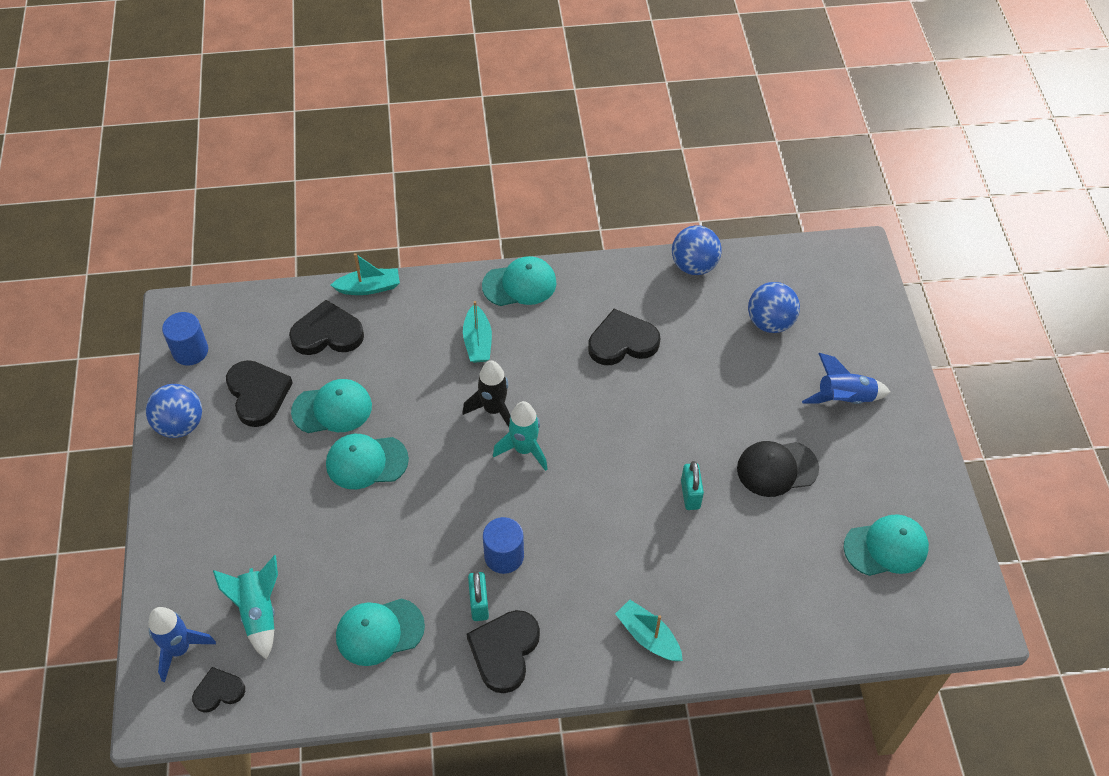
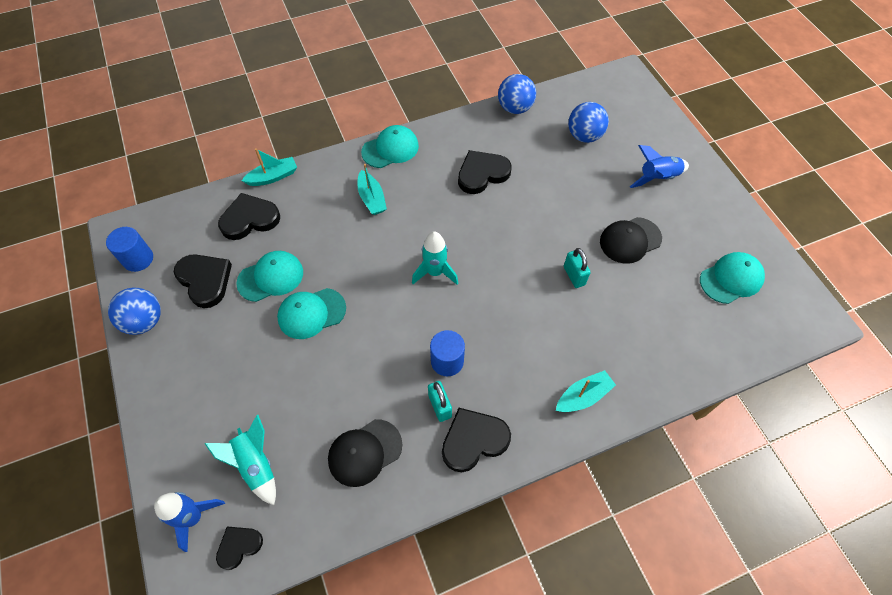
camera: 15 degrees left, 5 degrees up
turquoise cap [336,598,425,666] -> black cap [328,419,402,487]
black rocket [462,361,510,427] -> none
black heart [467,610,540,693] -> black heart turned 60 degrees clockwise [442,408,511,472]
turquoise boat [615,600,683,661] -> turquoise boat turned 120 degrees clockwise [556,370,616,412]

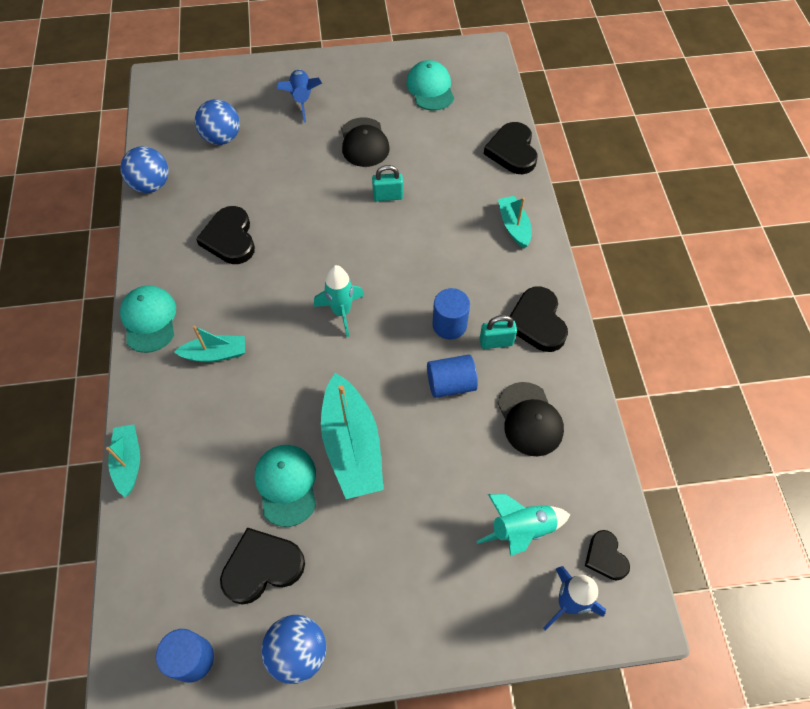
camera: 75 degrees left, 0 degrees up
black heart [218,193,280,240] -> black heart moved to [484,122,537,174]
turquoise cap [277,288,346,339] -> turquoise boat [321,373,384,499]
none -> blue cylinder [427,354,478,398]

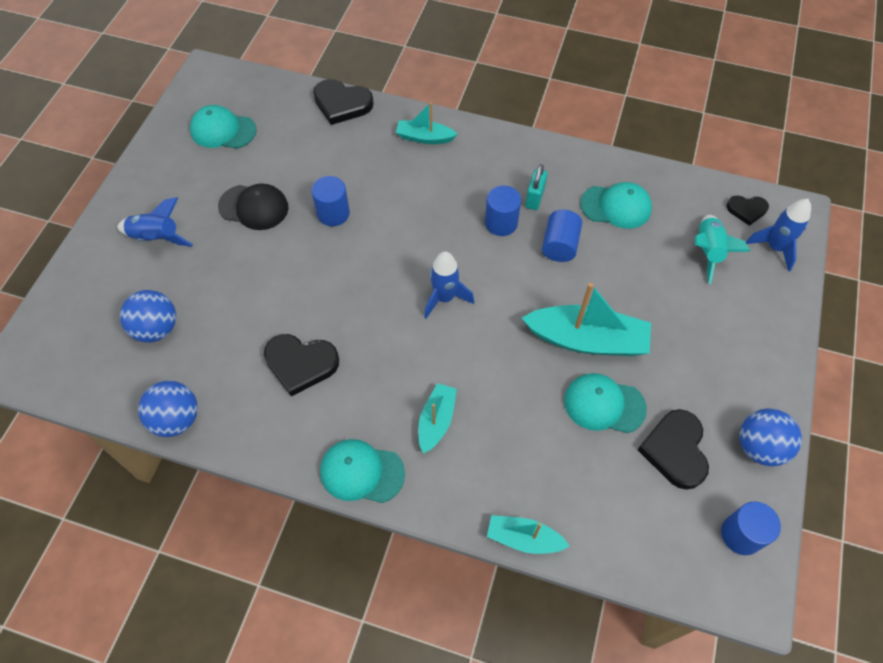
camera: 65 degrees left, 0 degrees up
turquoise rocket [314,265,364,337] -> blue rocket [424,251,474,318]
turquoise padlock [372,165,403,201] -> blue cylinder [311,176,350,226]
black cap [498,382,564,456] -> turquoise cap [580,182,652,229]
black heart [510,287,568,352] -> none

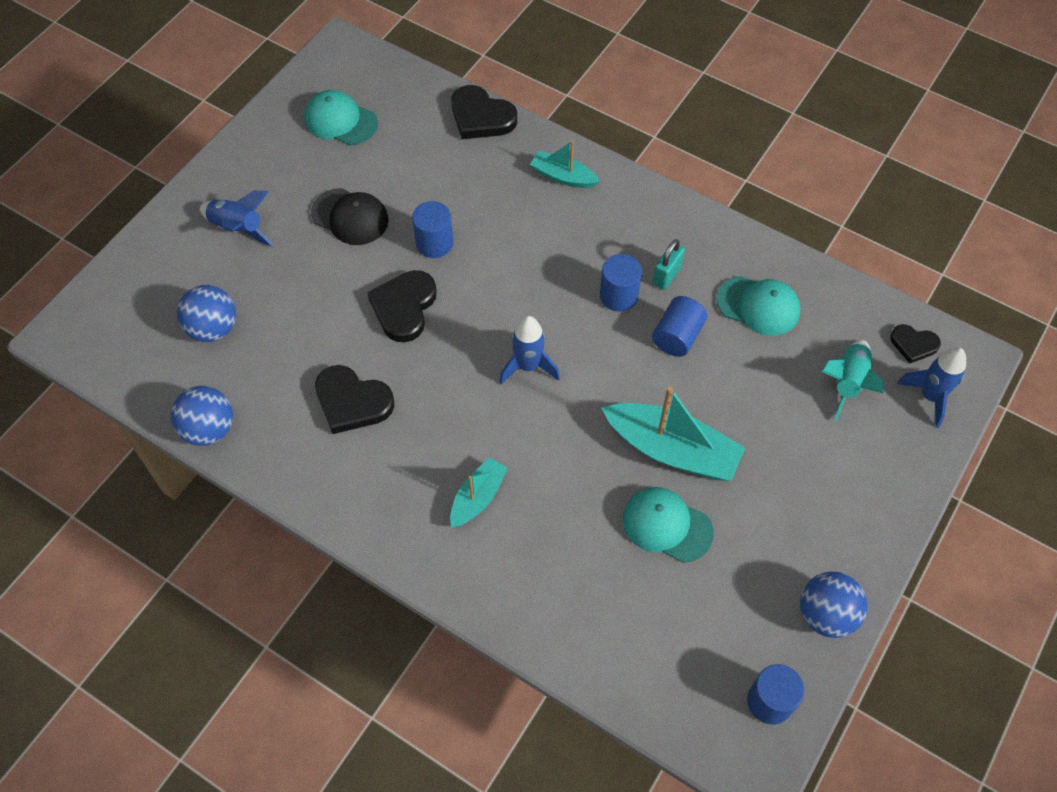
camera: 15 degrees right, 0 degrees up
turquoise cap [320,439,405,503] -> none
turquoise boat [487,515,570,554] -> none
black heart [638,409,709,490] -> black heart moved to [367,270,437,342]

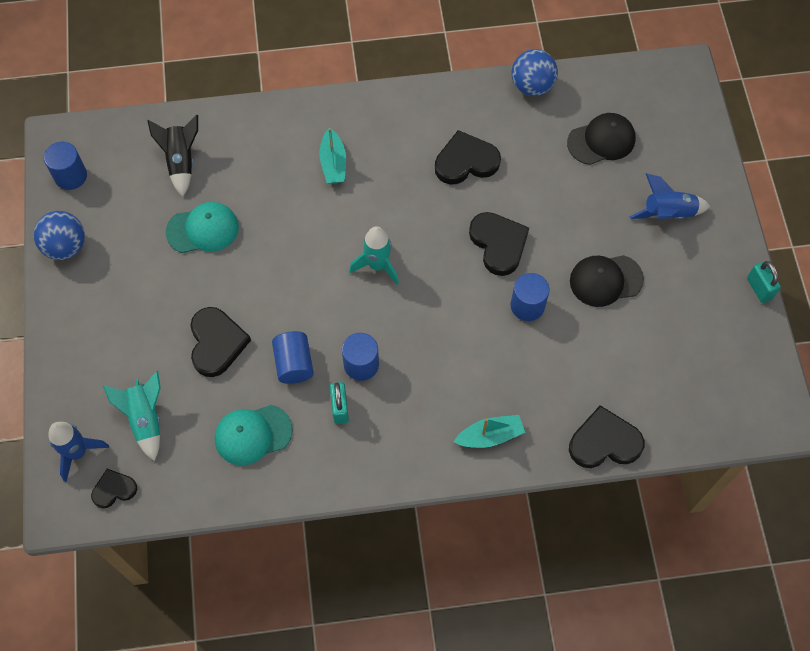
camera: 140 degrees right, 5 degrees up
blue ball [177,285,236,342] -> black cap [567,113,636,165]
turquoise cap [304,90,378,145] -> none
blue rocket [499,316,560,384] -> turquoise rocket [349,226,399,285]
turquoise boat [602,386,745,481] -> none
none -> black rocket [147,115,198,197]
none -> black heart [190,307,251,377]
none -> turquoise padlock [747,261,781,303]

